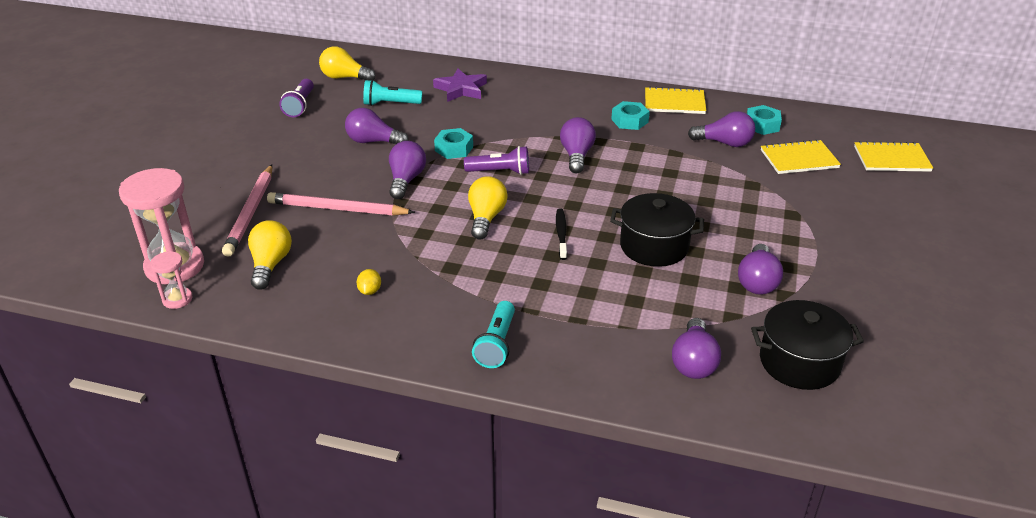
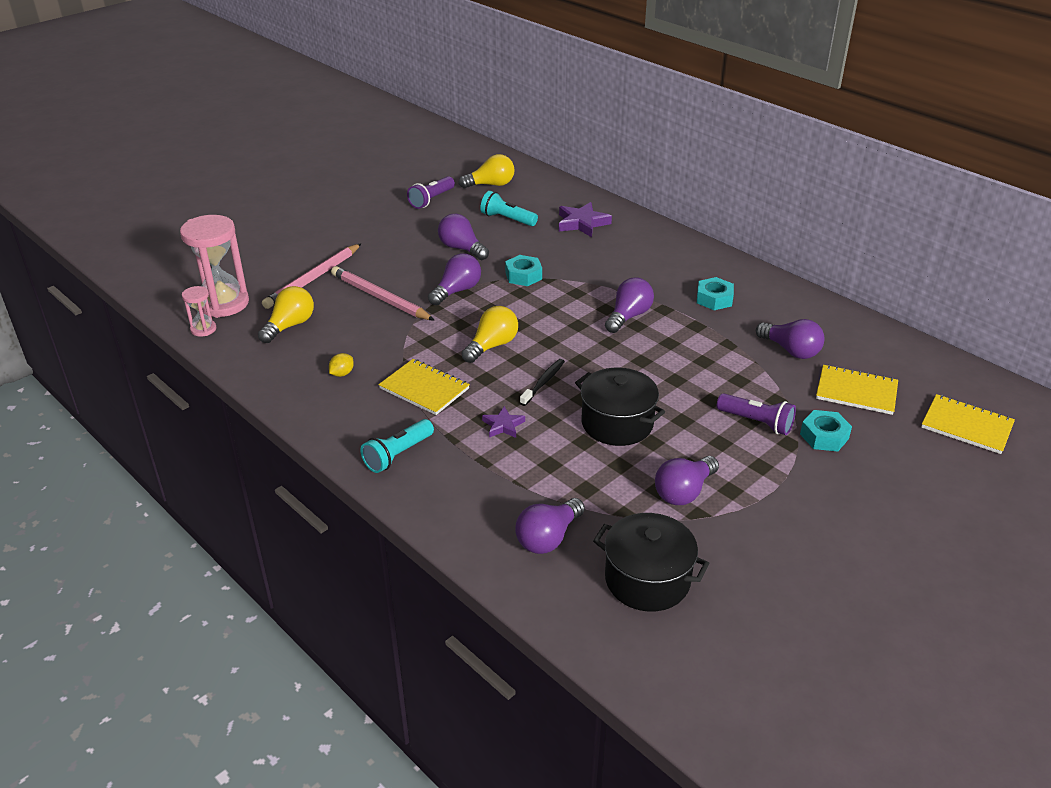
camera: 30 degrees right, 0 degrees up
yellow light bulb [319,46,376,81] -> yellow light bulb turned 120 degrees clockwise [459,154,515,189]
purple flashlight [464,146,529,175] -> purple flashlight moved to [717,393,796,435]
yellow notebook [645,86,706,114] -> yellow notebook moved to [378,359,470,415]
turquoise nut [747,105,782,135] -> turquoise nut moved to [800,410,852,452]
none -> purple star [482,406,525,438]

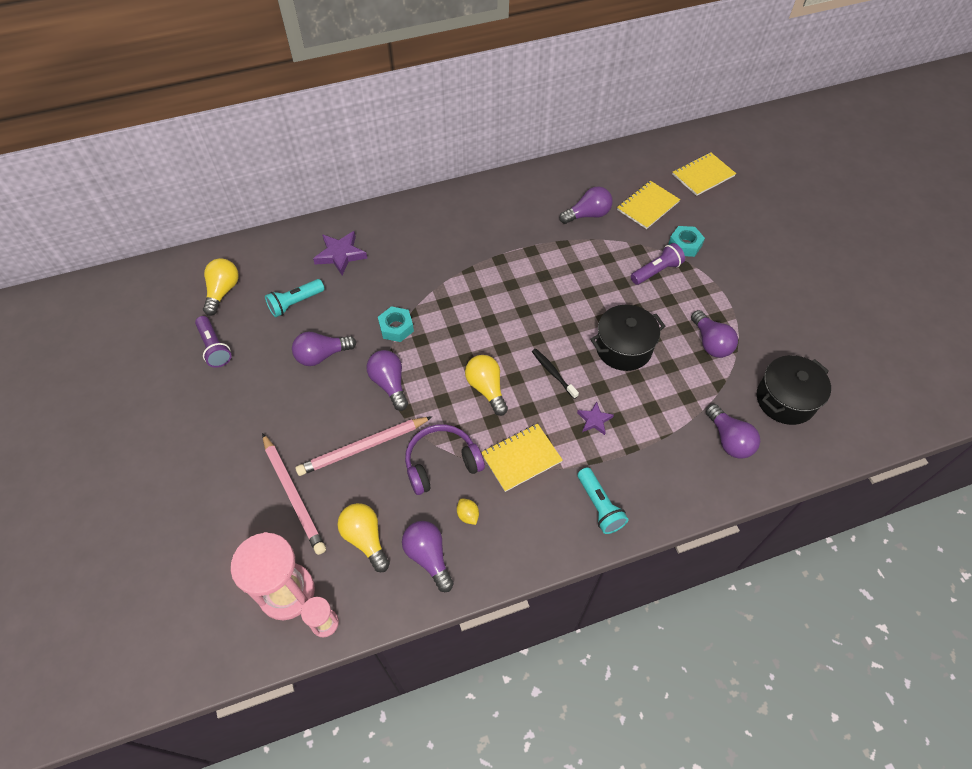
camera: 65 degrees left, 20 degrees up
purple light bulb [605,277,654,333] -> purple light bulb moved to [402,521,454,592]
turquoise nut [697,277,734,310] -> none
none -> purple headphones [405,424,485,495]

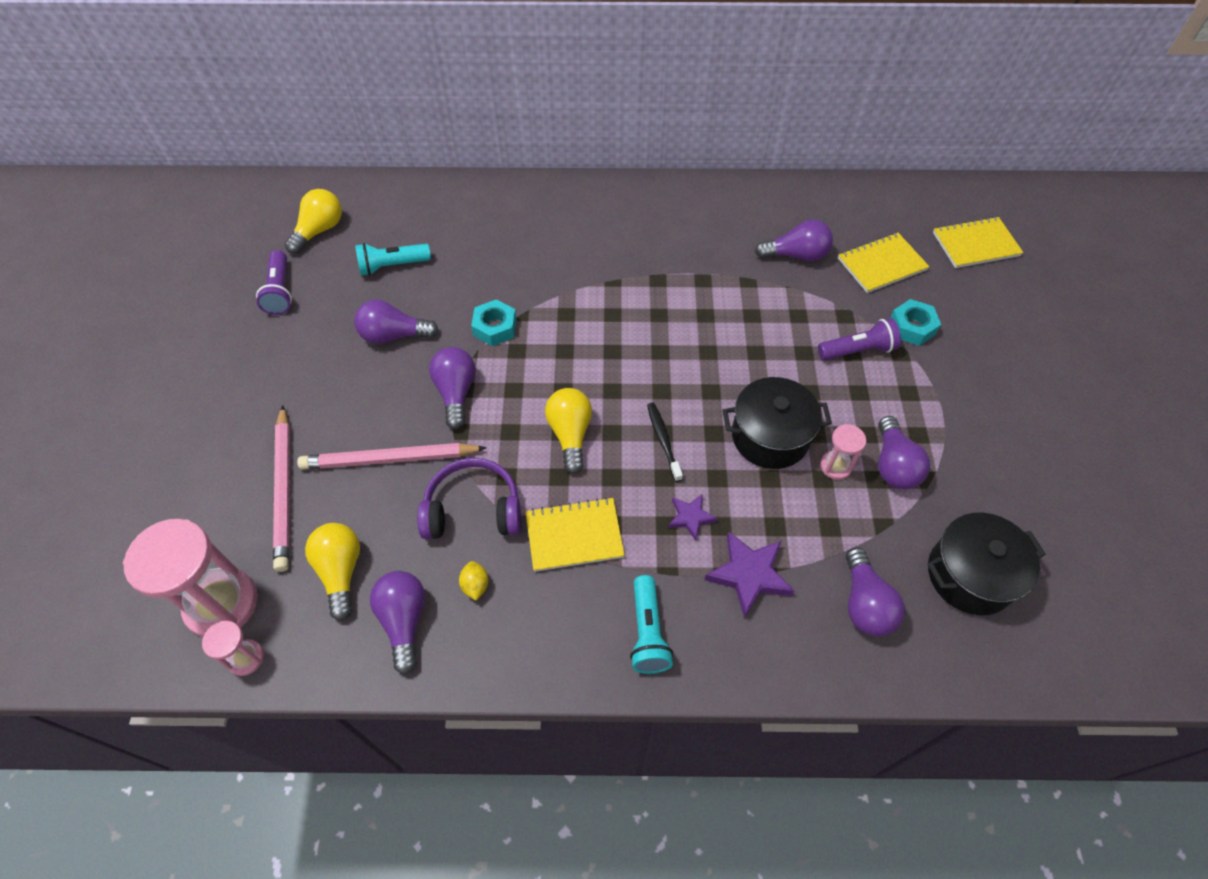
camera: 20 degrees right, 0 degrees up
purple star [313,231,367,275] -> purple star moved to [705,532,794,618]
none -> pink hourglass [820,424,866,480]

